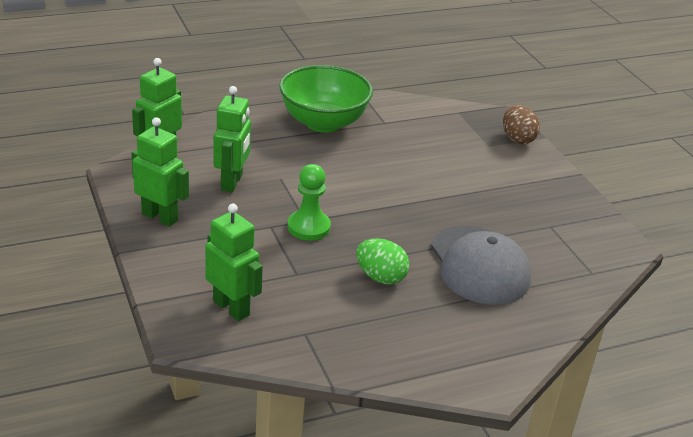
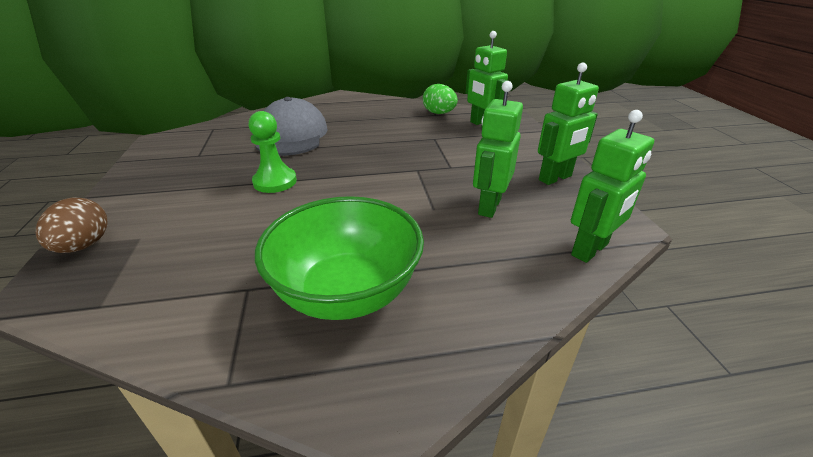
camera: 165 degrees left, 0 degrees up
green robot [131,117,189,227] -> green robot turned 75 degrees counterclockwise [538,63,599,185]
green pawn [287,164,331,241] -> green pawn moved to [249,111,297,193]
green egg [356,238,410,284] -> green egg moved to [423,84,458,114]

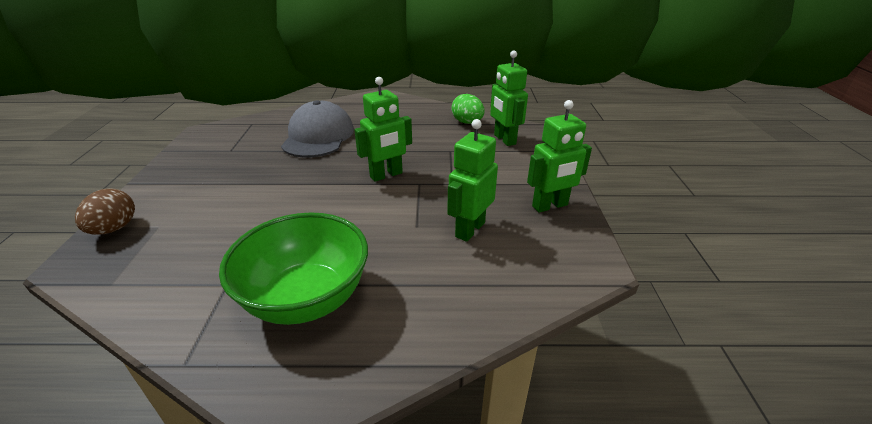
camera: 10 degrees right, 0 degrees up
green pawn [249,111,297,193] -> none
green robot [571,110,654,263] -> green robot moved to [355,77,412,182]

